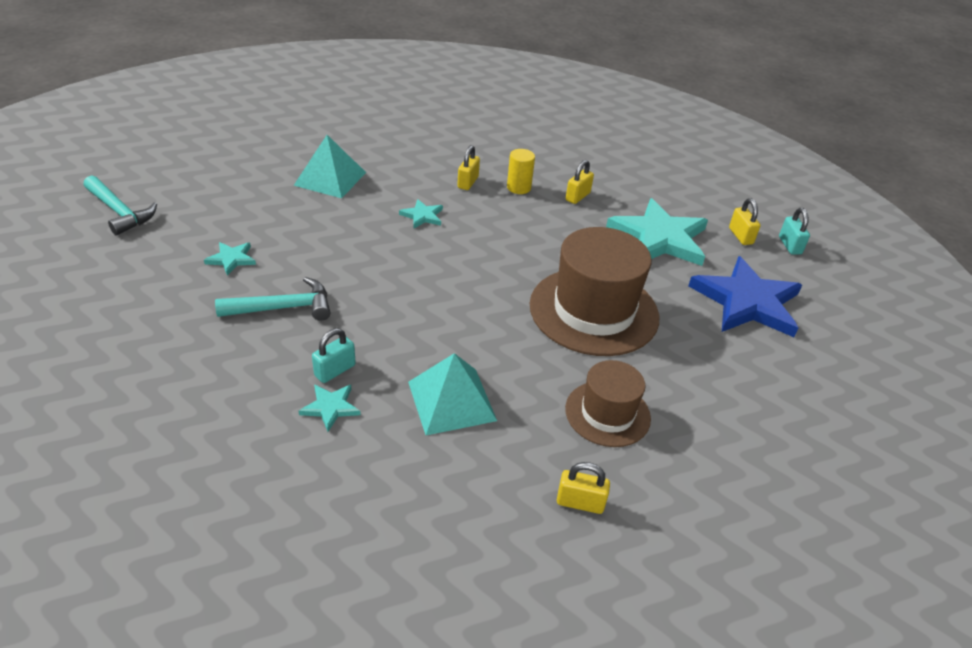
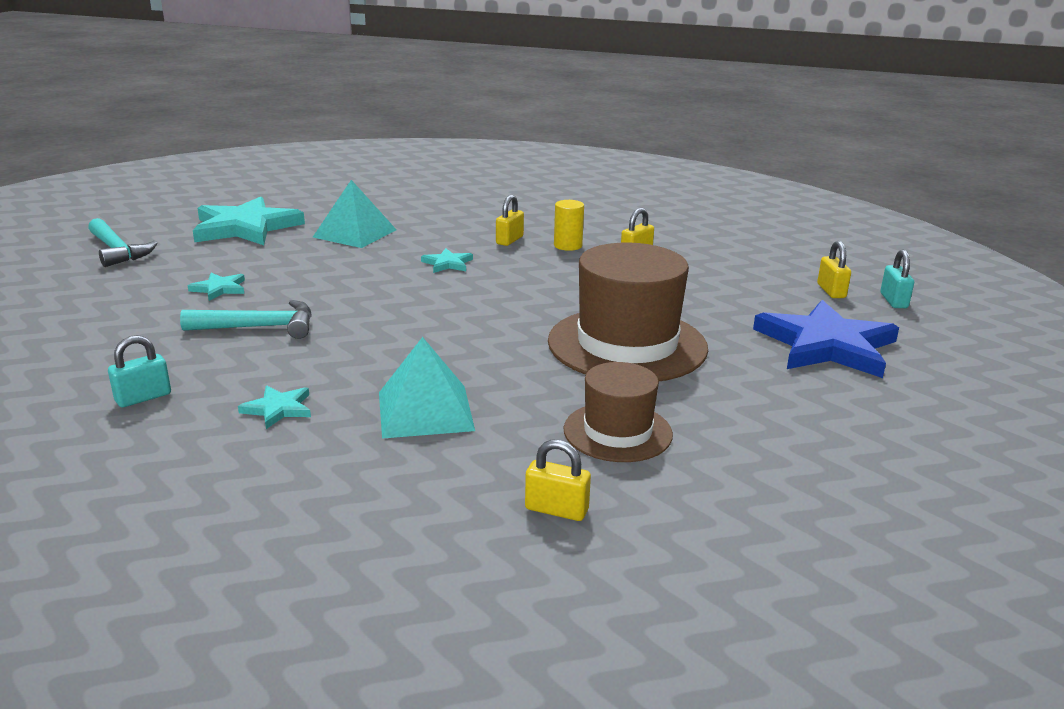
camera: 10 degrees right, 15 degrees down
turquoise padlock [312,328,356,383] -> turquoise padlock moved to [108,335,171,407]
turquoise star [606,198,708,266] -> turquoise star moved to [193,197,305,245]

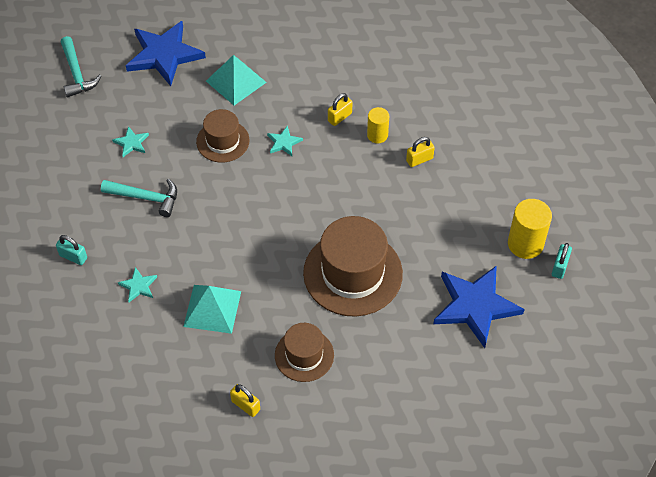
camera: 20 degrees right, 30 degrees up
turquoise padlock [108,335,171,407] -> turquoise padlock turned 45 degrees clockwise [56,235,87,265]
turquoise star [193,197,305,245] -> blue star [126,21,206,86]
yellow padlock [817,241,851,298] -> yellow cylinder [508,199,552,259]
none -> brown hat [196,109,249,163]

